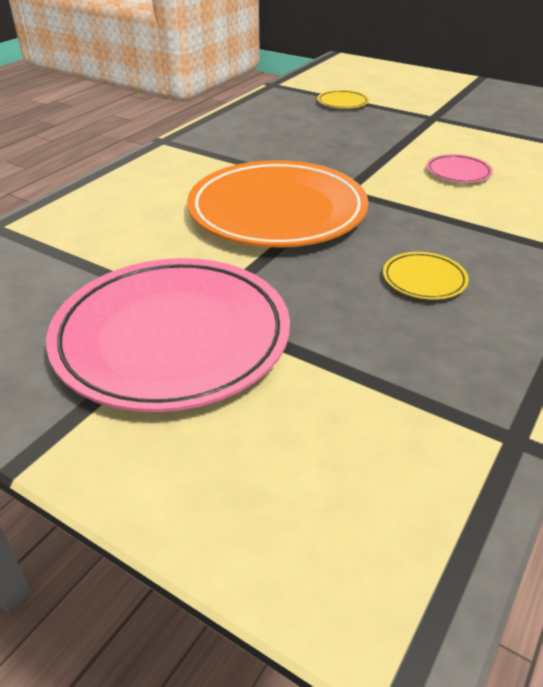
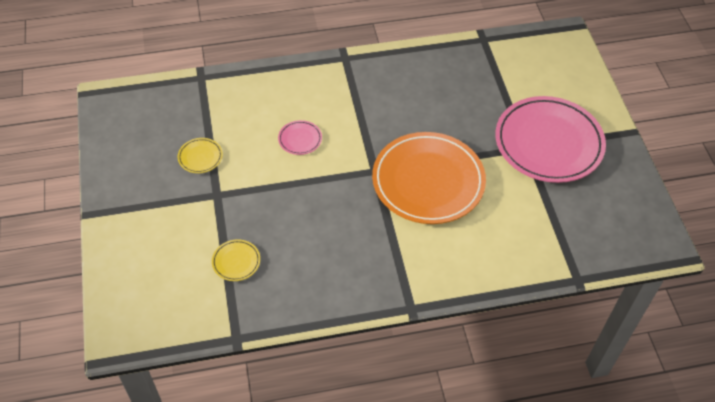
camera: 135 degrees left, 15 degrees up
yellow plate [383,252,469,300] -> yellow plate moved to [178,138,223,173]

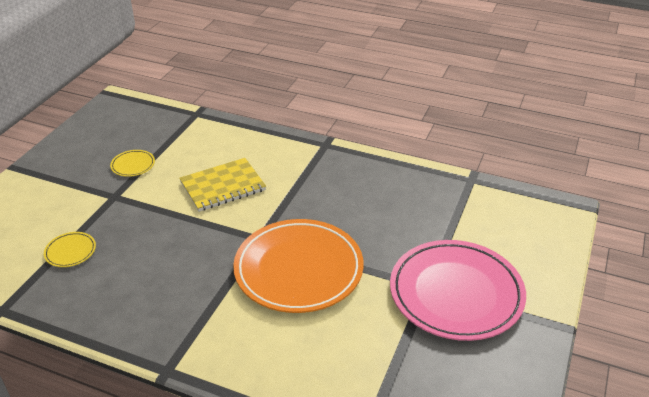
camera: 35 degrees right, 15 degrees down
pink plate [278,120,322,155] -> yellow notebook [179,158,266,212]

